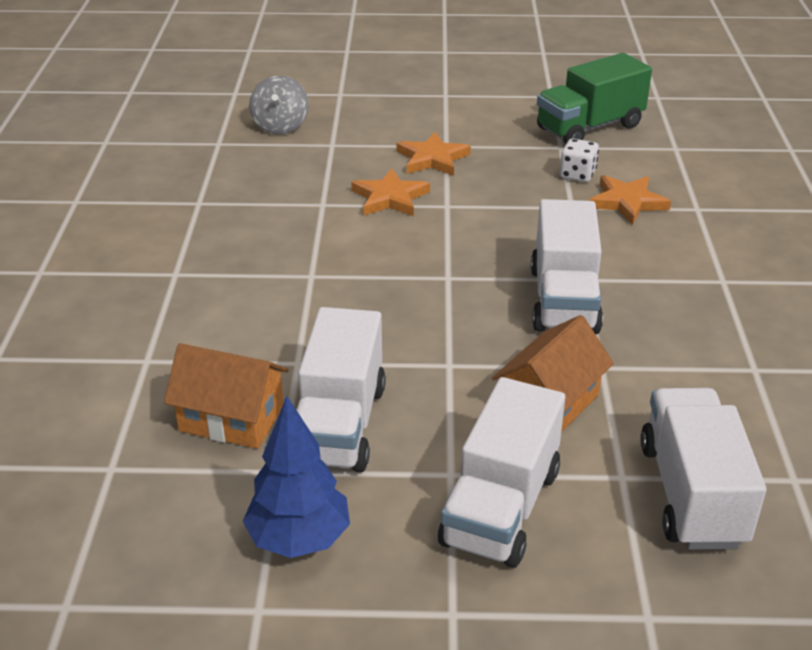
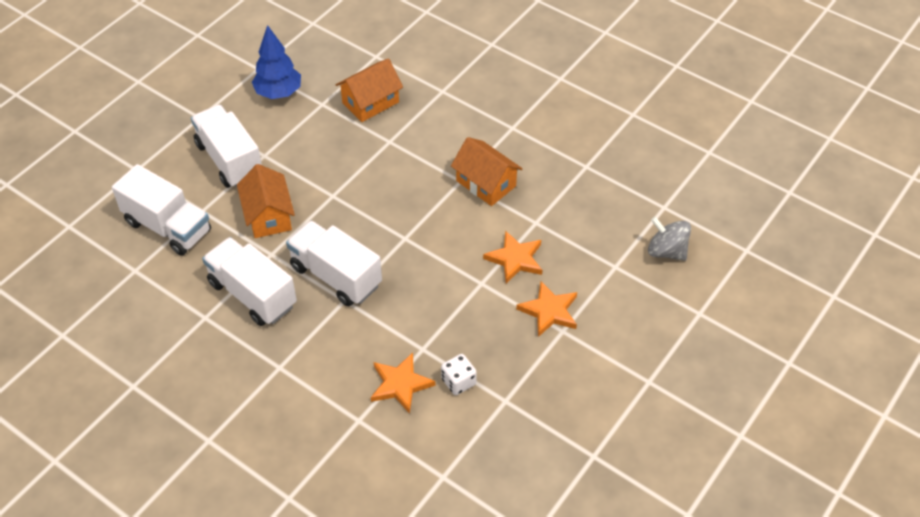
camera: 125 degrees right, 15 degrees up
white truck [297,307,386,473] -> white truck moved to [202,237,297,326]
green truck [537,53,652,144] -> none
none -> orange house [451,137,523,206]

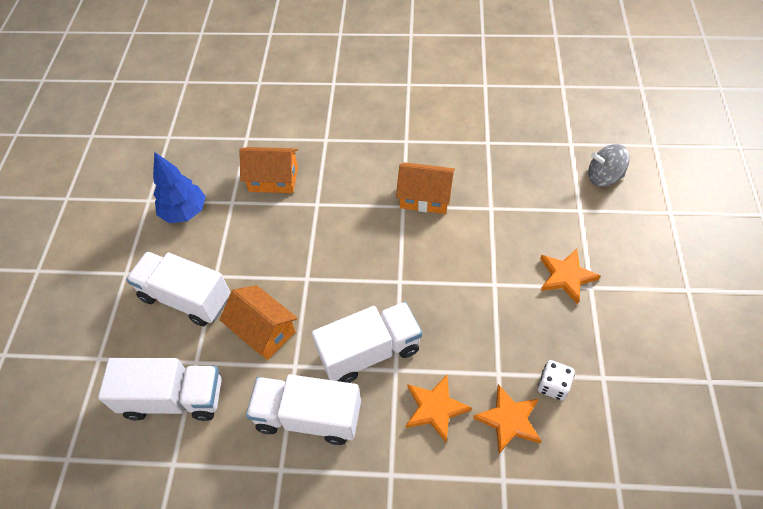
camera: 30 degrees left, 5 degrees up
white truck [286,221,382,306] -> white truck turned 150 degrees clockwise [312,302,422,383]
orange house [336,58,403,122] -> orange house turned 75 degrees clockwise [239,147,298,193]
orange star [483,230,542,283] -> orange star moved to [406,375,472,442]

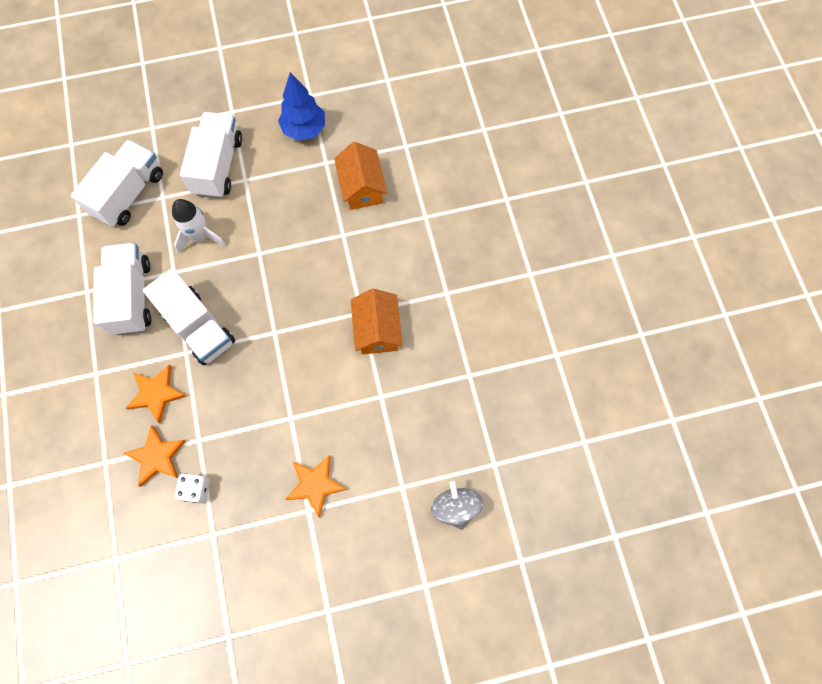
camera: 70 degrees right, 15 degrees up
white truck [98,358,222,421] -> white truck turned 135 degrees counterclockwise [71,140,163,227]
orange house [220,285,298,360] -> white rocket [172,199,226,254]

